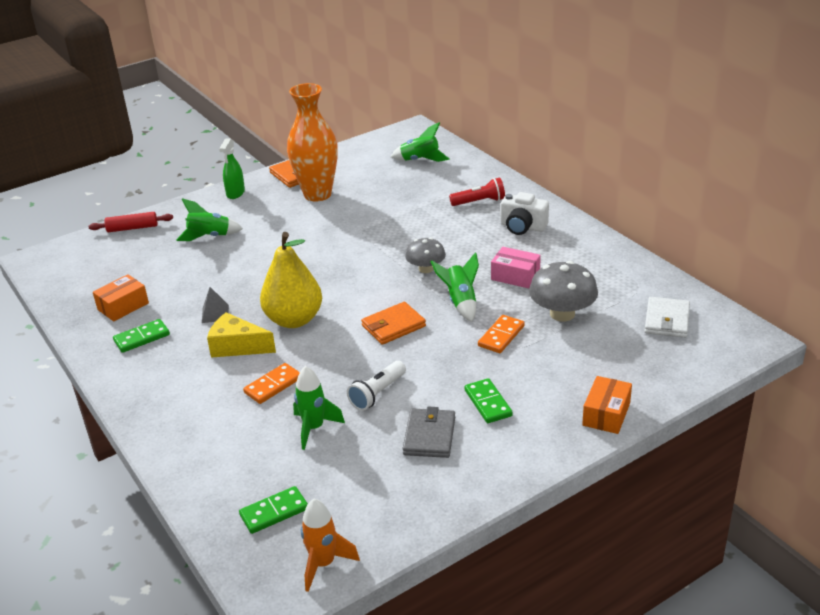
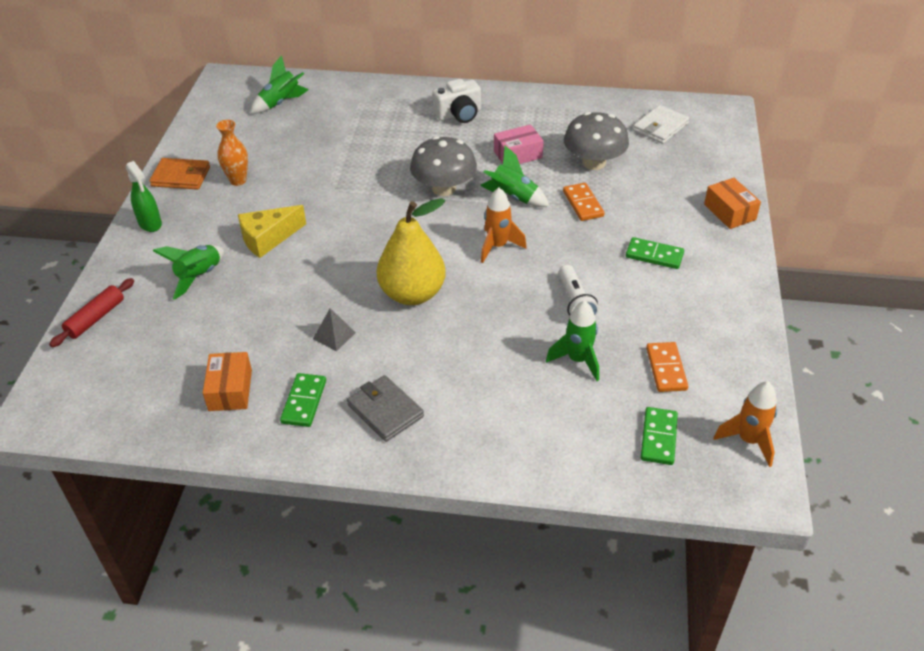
camera: 50 degrees left, 10 degrees up
yellow cheese [207,312,276,358] -> yellow cheese moved to [238,205,306,258]
orange domino [243,363,300,404] -> orange domino moved to [646,342,688,392]
orange vase [287,83,338,202] -> orange vase [216,120,248,186], size x0.50
orange wallet [361,302,426,345] -> orange rocket [481,188,527,263]
grey wallet [403,407,455,458] -> grey wallet moved to [347,375,424,442]
grey mushroom [405,237,446,273] -> grey mushroom [410,136,477,196], size x1.57
red flashlight [449,178,505,206] -> none
white wallet [645,297,690,338] -> white wallet turned 75 degrees clockwise [633,105,690,144]

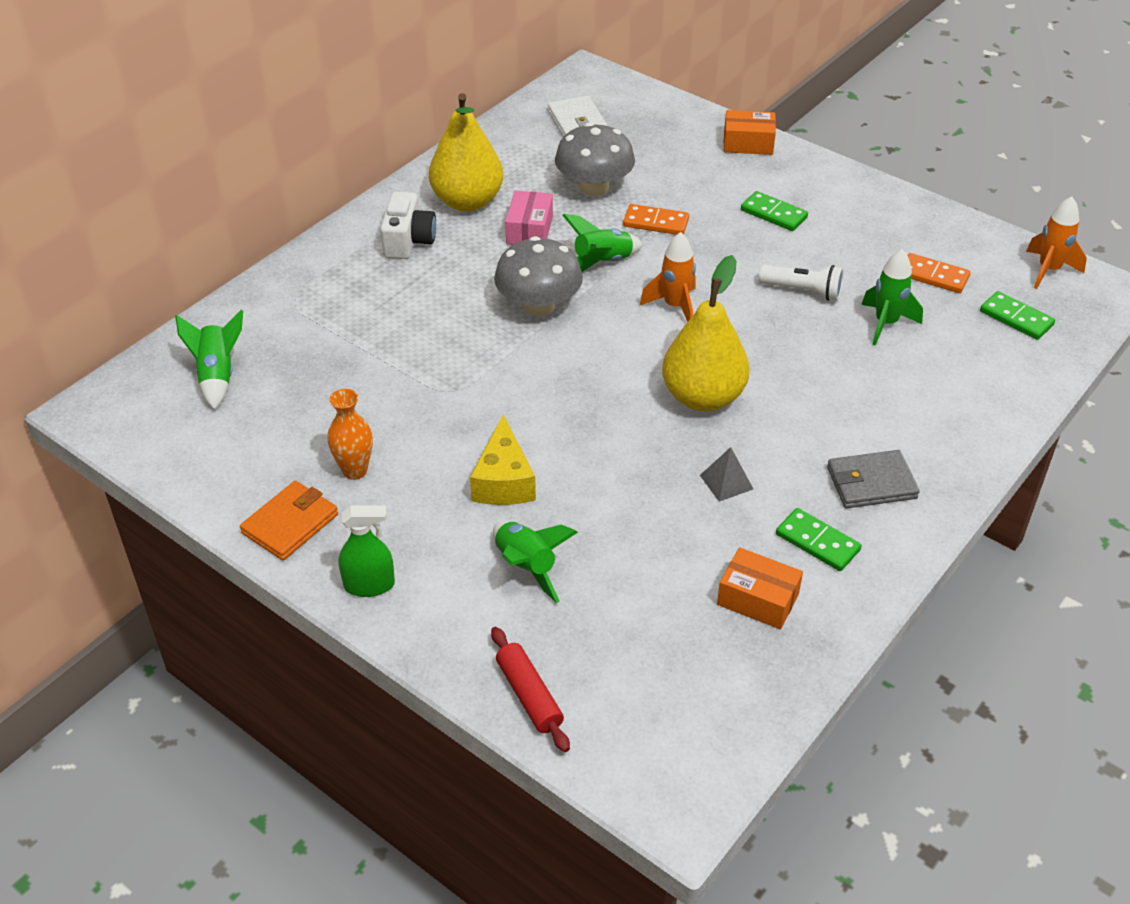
camera: 60 degrees left, 0 degrees up
green domino [626,237,684,269] -> green domino turned 75 degrees clockwise [741,191,808,231]
none -> yellow pear [429,93,503,212]

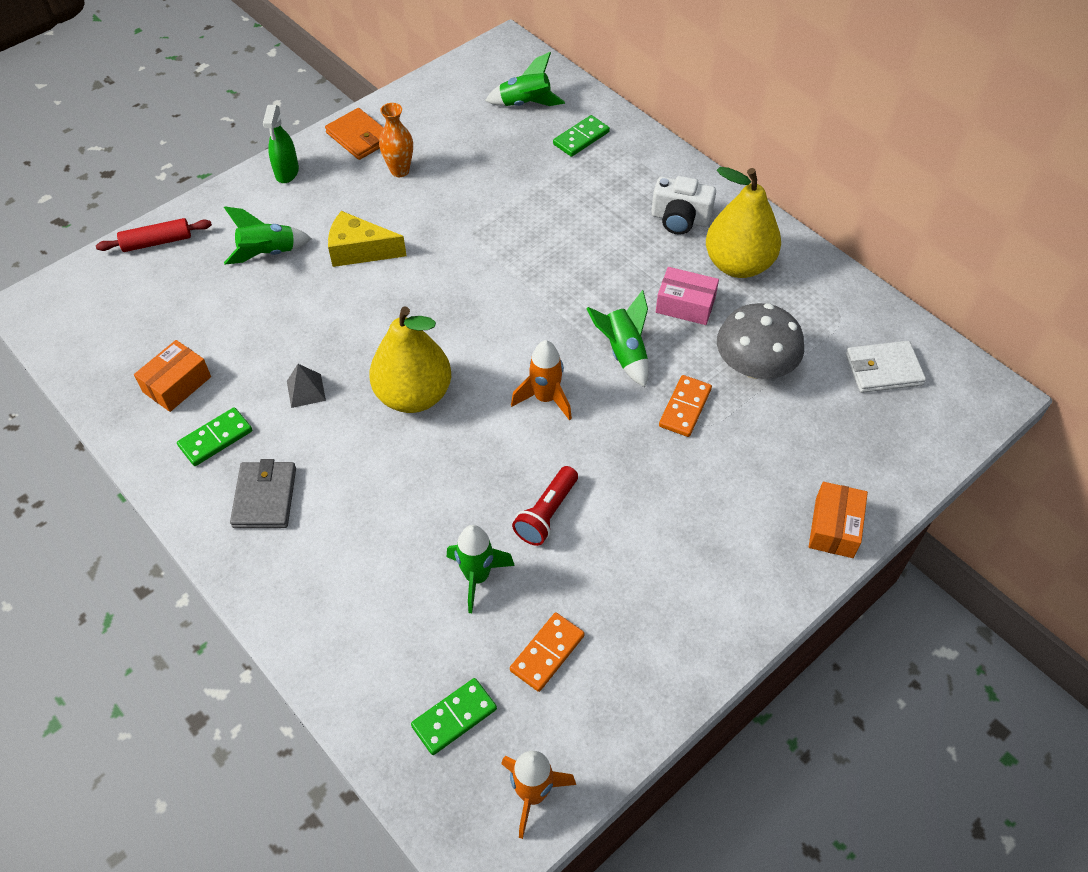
camera: 100 degrees right, 10 degrees up
grey mushroom [494,236,583,316] -> none
green domino [741,191,808,231] -> green domino moved to [553,115,610,157]
white flashlight [759,265,844,301] -> red flashlight [512,466,578,546]

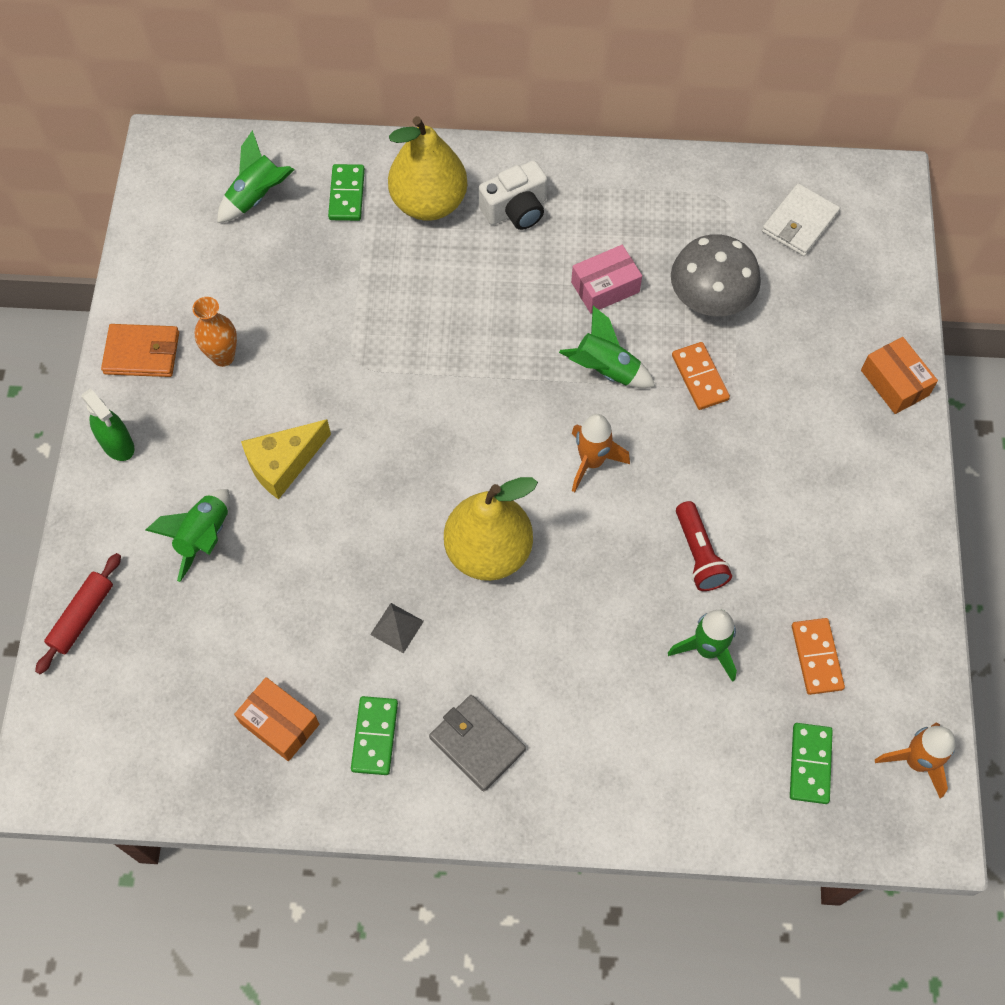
camera: 45 degrees left, 10 degrees up
orange box [134,340,211,412] -> orange box turned 45 degrees counterclockwise [234,677,319,761]
yellow pear [706,167,781,278] -> yellow pear moved to [388,116,467,221]

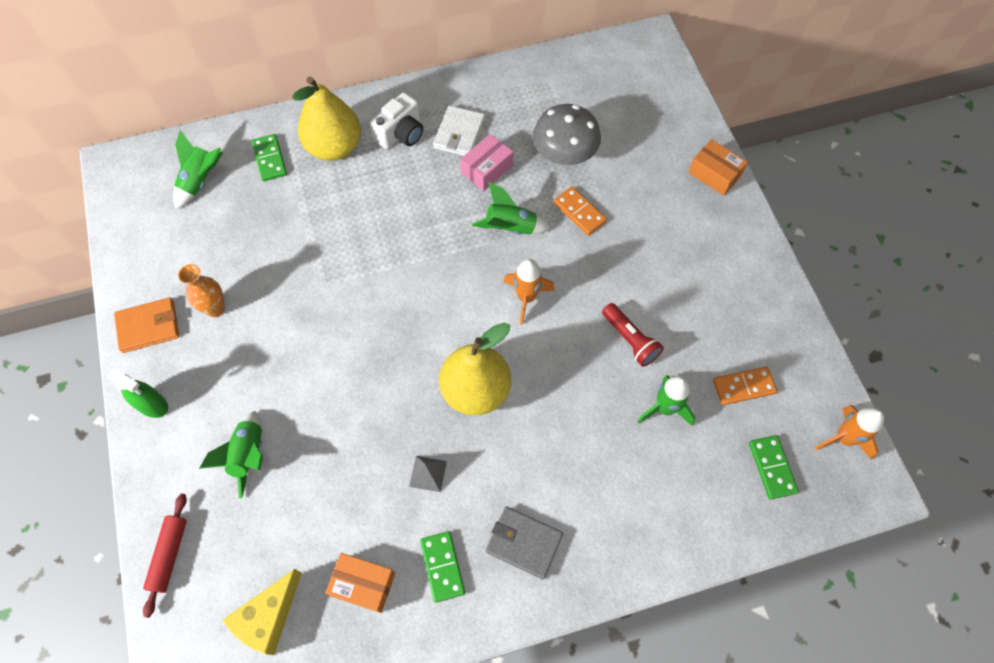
camera: 20 degrees left, 0 degrees up
yellow cheese [241,419,331,500] -> yellow cheese moved to [223,569,301,655]
white wallet [762,183,840,256] -> white wallet moved to [433,105,485,156]
orange domino [792,618,845,695] -> orange domino turned 75 degrees counterclockwise [713,366,777,405]

